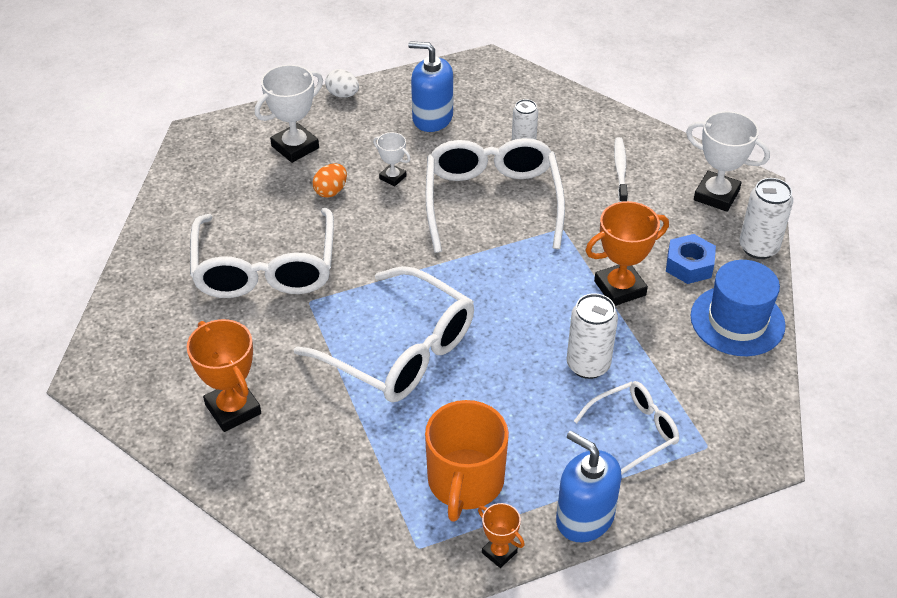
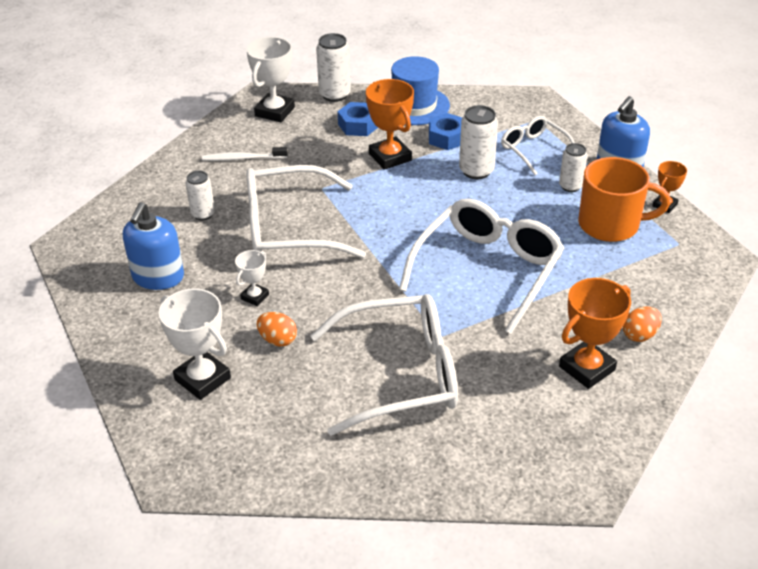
camera: 95 degrees left, 5 degrees down
white egg [325,69,359,98] -> none
none -> blue nut [429,113,462,150]
none -> white can [559,143,588,192]
none -> orange egg [623,307,662,342]

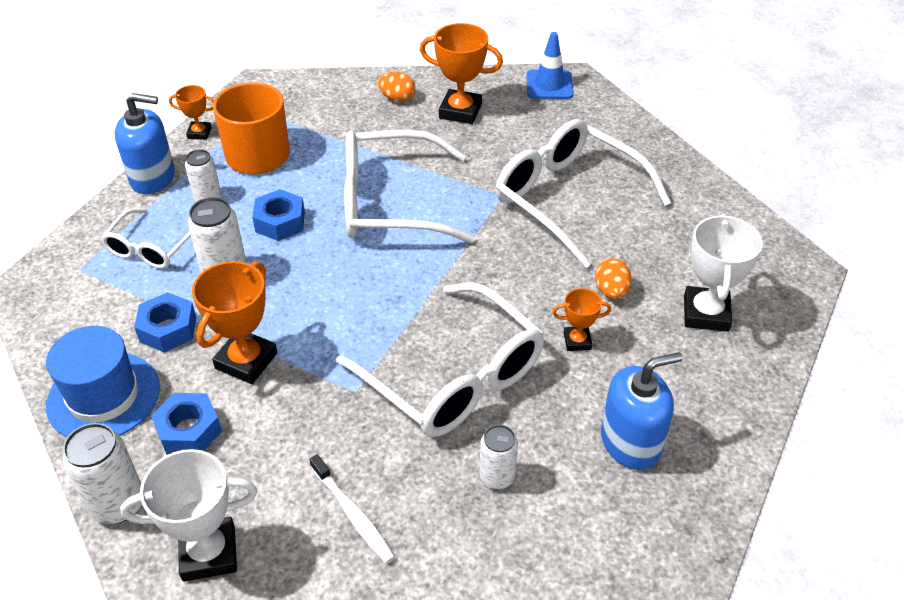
camera: 125 degrees left, 5 degrees up
white trophy [235,250,269,306] -> orange trophy [552,288,611,351]
none -> blue nut [252,189,305,241]
none -> blue traffic cone [526,32,574,99]

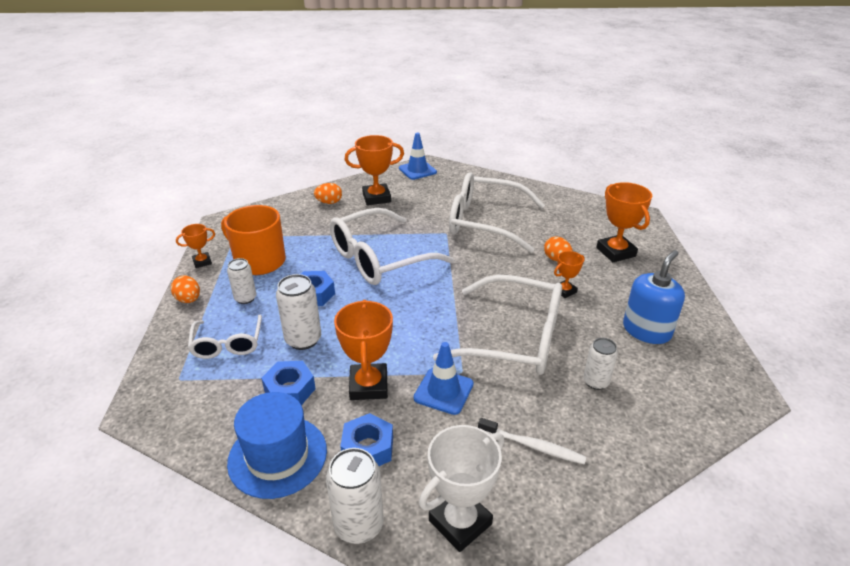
camera: 30 degrees left, 10 degrees down
blue soap dispenser [115,93,175,194] -> orange egg [171,276,200,303]
white trophy [684,214,763,332] -> orange trophy [596,182,652,262]
none -> blue traffic cone [414,342,474,415]

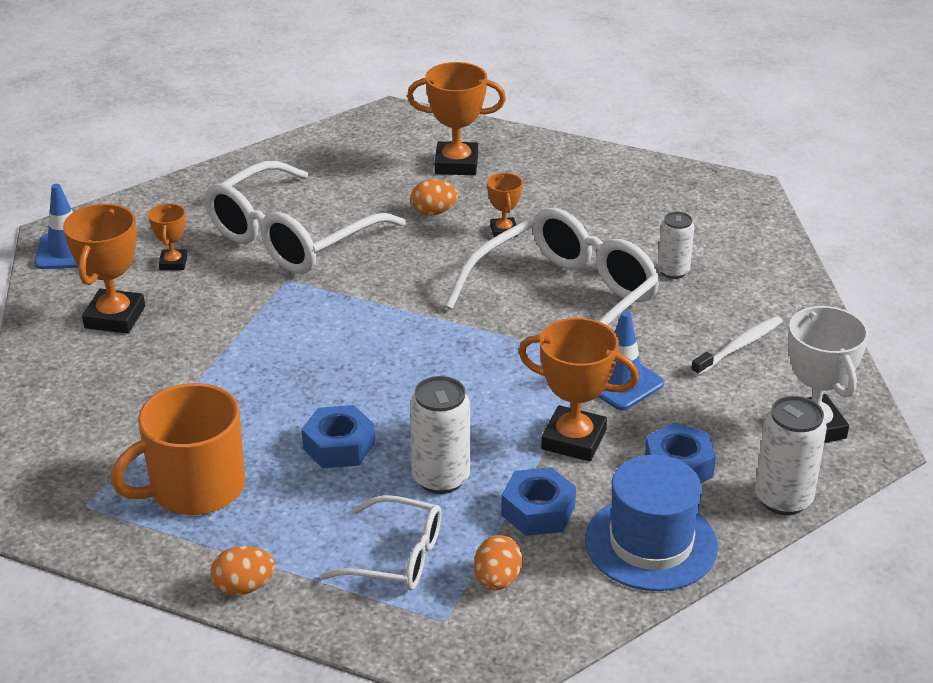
camera: 65 degrees left, 0 degrees up
orange trophy [176,224,215,268] -> orange trophy moved to [148,203,187,270]
white can [227,258,256,304] -> none
orange egg [314,183,342,204] -> orange egg moved to [474,535,523,590]
white glasses [330,208,454,285] -> none
blue soap dispenser [623,250,685,344] -> none

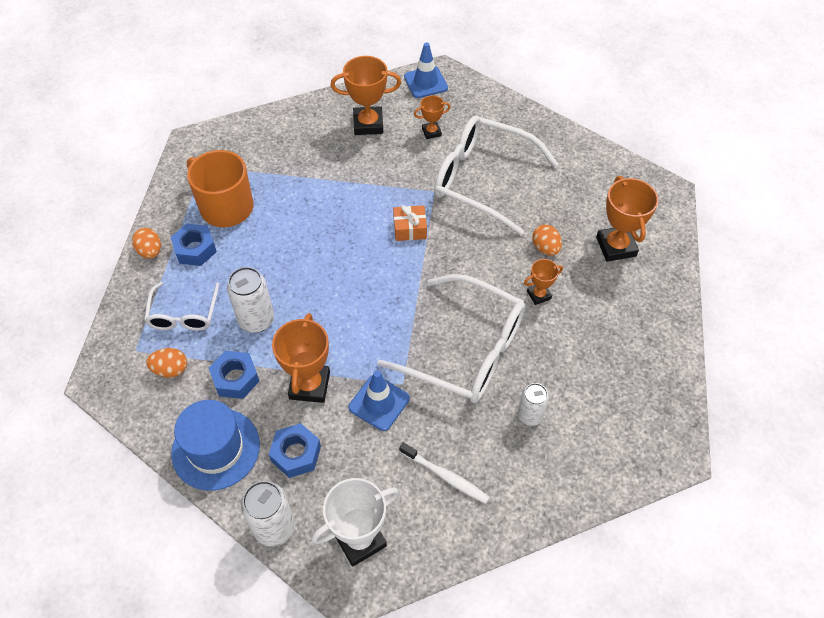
camera: 75 degrees right, 20 degrees up
blue nut [302,405,375,468] -> blue nut moved to [170,224,217,266]
none -> orange gift [393,205,427,241]

